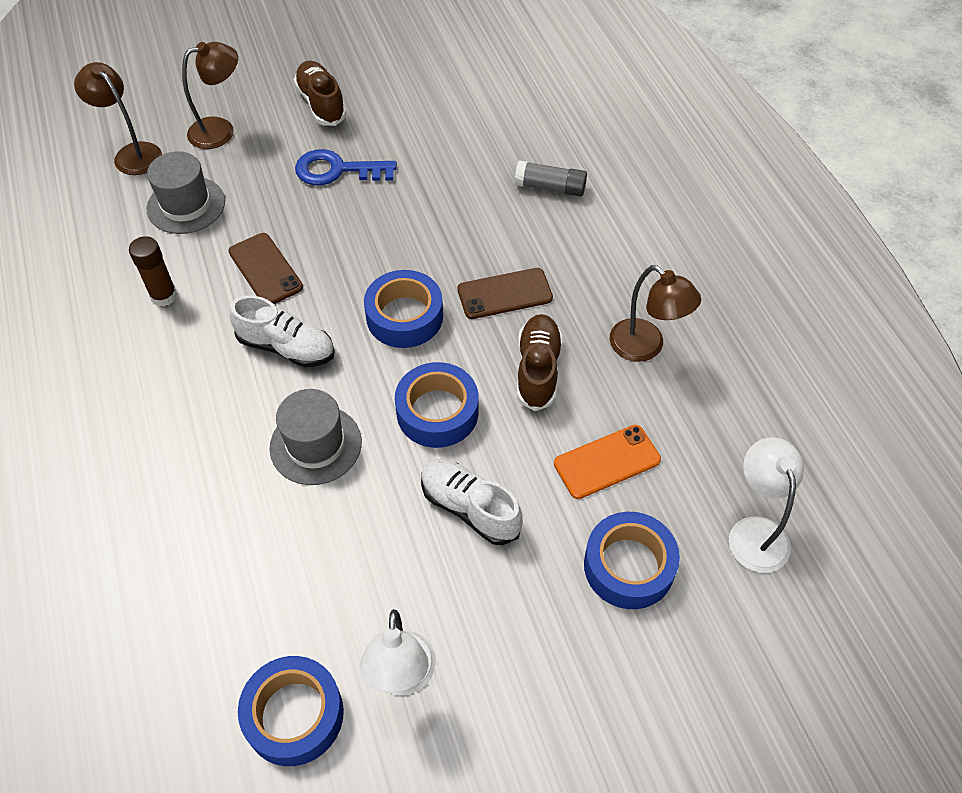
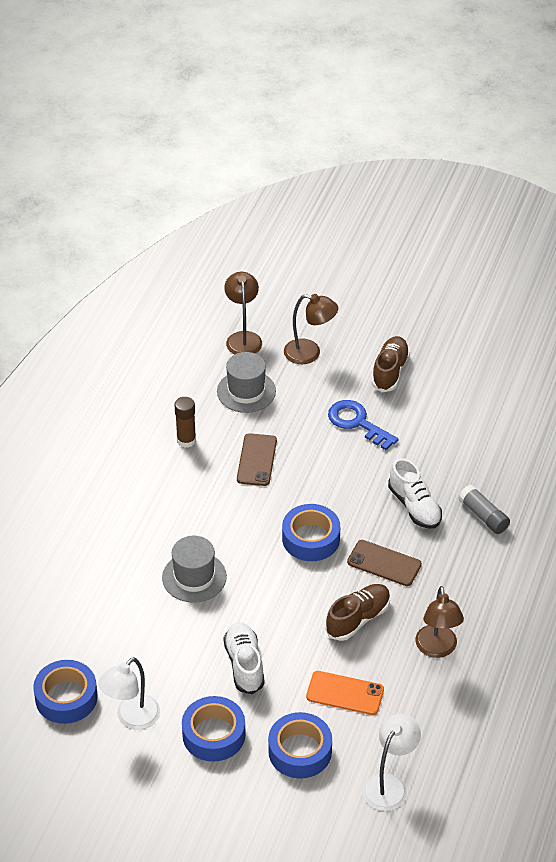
camera: 40 degrees right, 10 degrees down
white shoe [229,295,335,367] -> white shoe moved to [388,458,442,529]
blue tape [395,362,478,448] -> blue tape moved to [182,696,245,762]

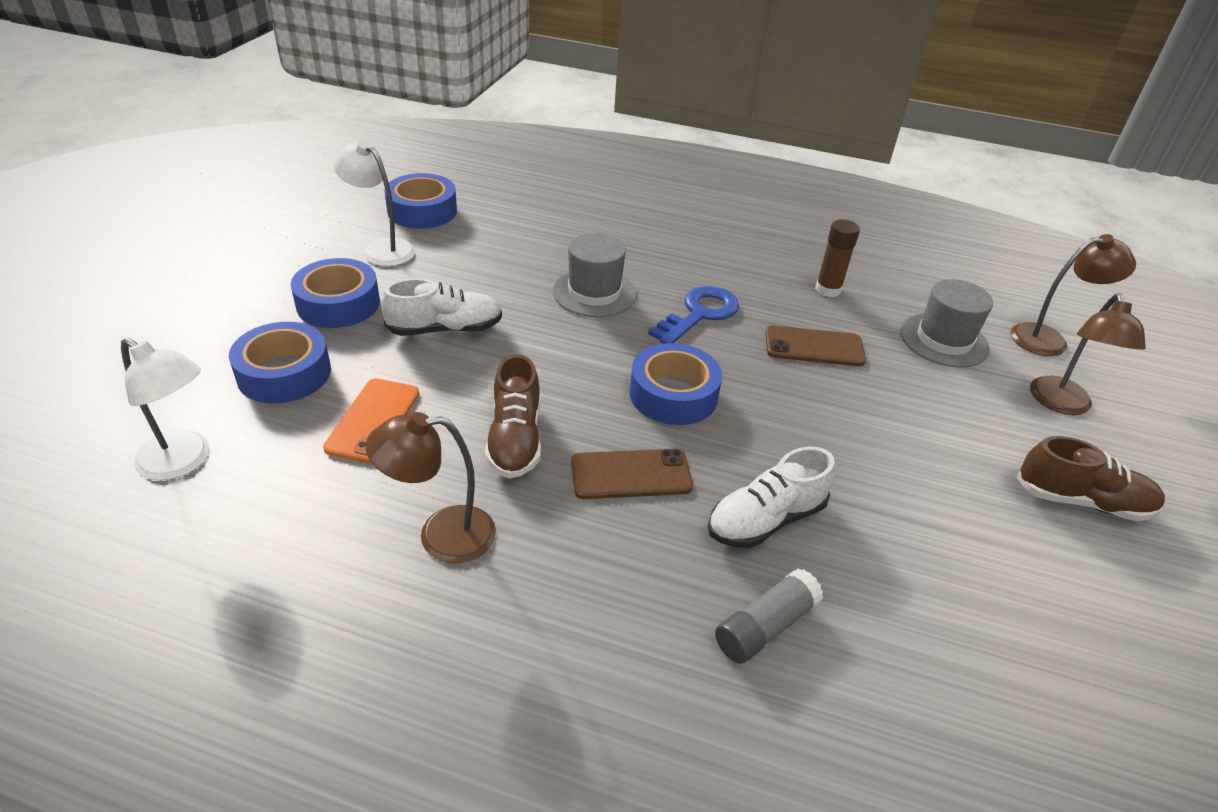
camera: 85 degrees right, 5 degrees down
brown shoe [325,584,390,641] -> brown shoe turned 45 degrees clockwise [485,354,541,479]
blue key [328,400,399,450] -> blue key moved to [648,286,739,344]
brown phone [347,540,422,586] -> brown phone turned 60 degrees clockwise [571,449,693,499]

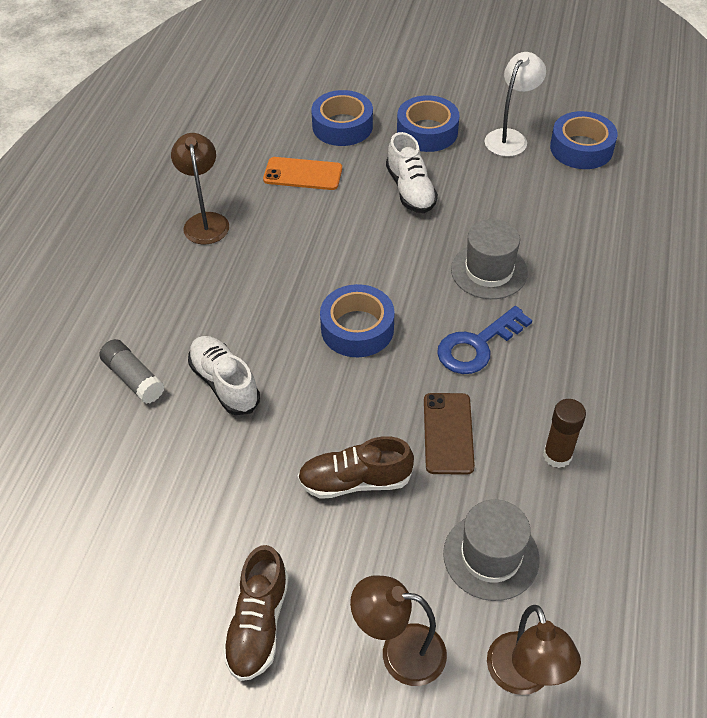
camera: 90 degrees right, 10 degrees up
white lamp [121,337,209,480] -> none
brown shoe [485,354,541,479] -> brown shoe moved to [298,436,414,499]
brown phone [571,449,693,499] -> none
blue key [648,286,739,344] -> blue key turned 105 degrees clockwise [437,306,532,374]

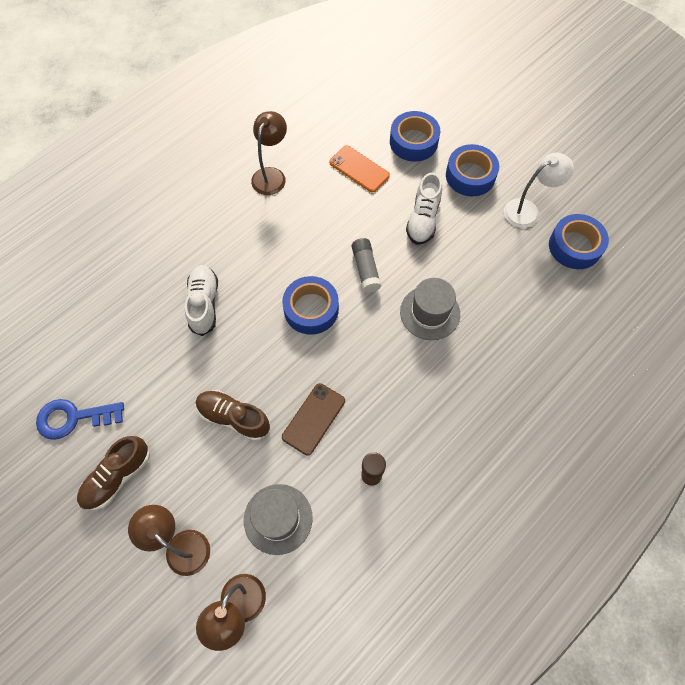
camera: 30 degrees right, 15 degrees up
grey glue stick [99,339,165,404] -> grey glue stick moved to [352,238,381,293]
blue key [437,306,532,374] -> blue key moved to [36,399,124,440]

